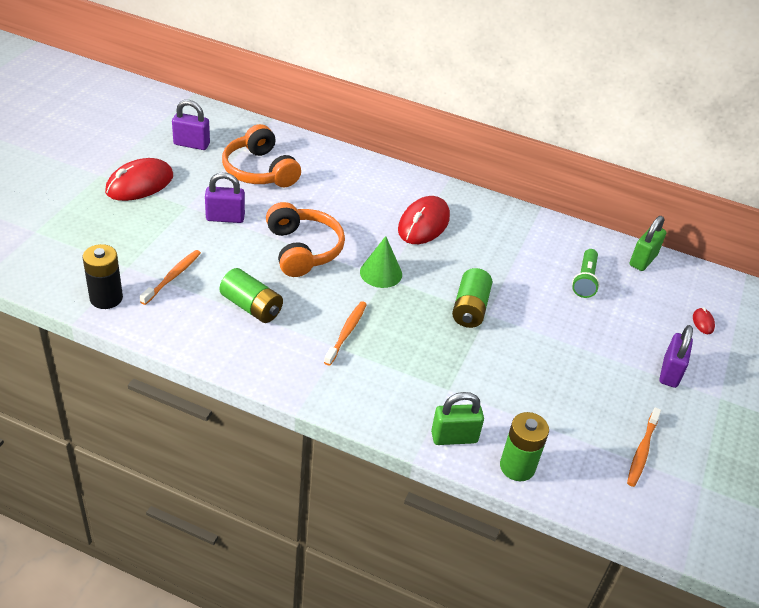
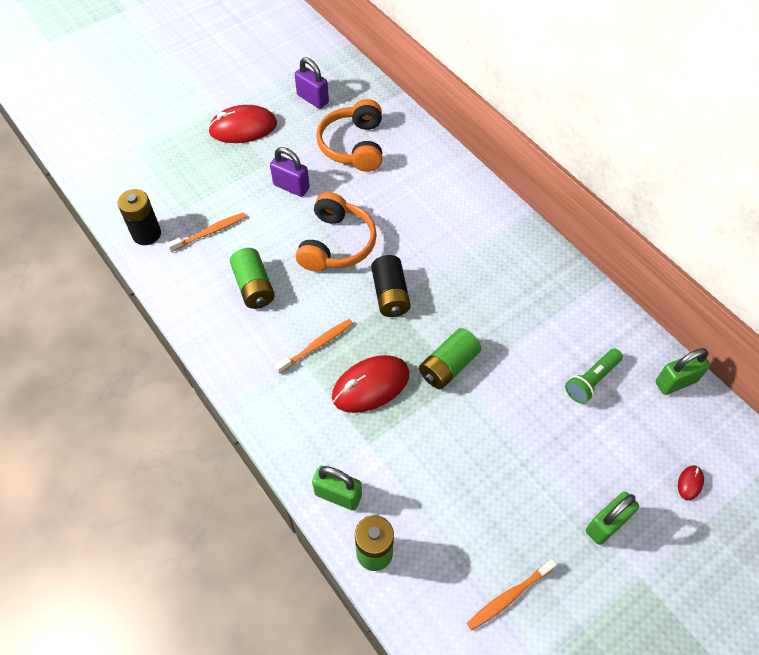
camera: 35 degrees right, 15 degrees up
green cone [360,236,402,288] -> black battery [371,255,411,317]
red mouse [398,196,450,244] -> red mouse moved to [332,355,409,413]
purple padlock [659,325,693,388] -> green padlock [586,492,639,545]

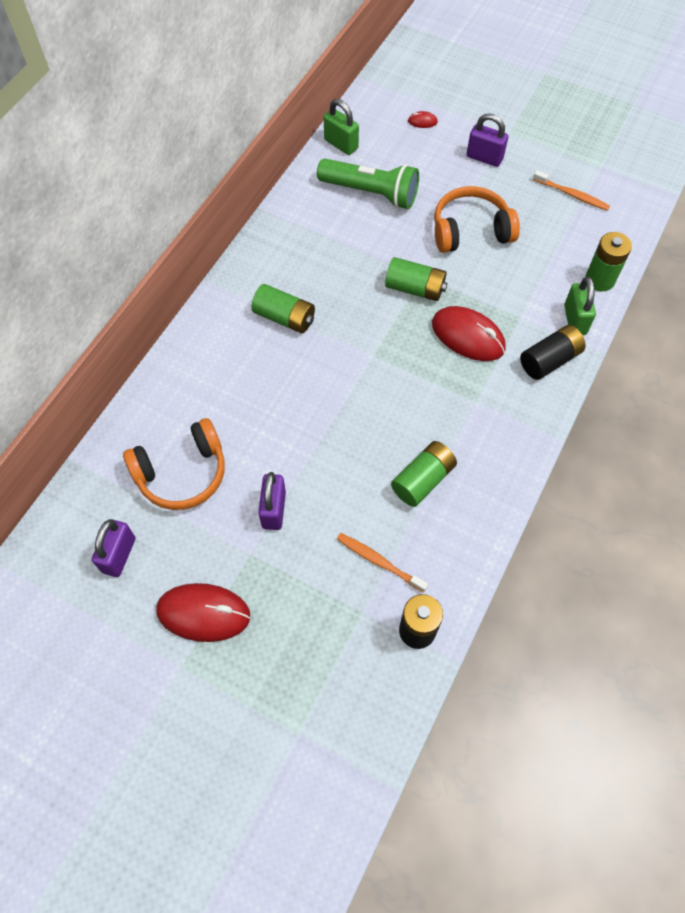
camera: 115 degrees left, 5 degrees up
red mouse [208,105,277,143] -> red mouse turned 45 degrees counterclockwise [156,583,250,642]
orange toothbrush [275,319,353,373] -> none
orange headphones [296,192,377,272] -> orange headphones moved to [434,186,520,253]
black battery [371,255,411,317] -> black battery moved to [520,325,586,380]
green flashlight [565,349,623,404] -> green flashlight [317,158,419,209], size x1.66
green padlock [586,492,639,545] -> purple padlock [467,113,508,167]
none -> green battery [251,284,315,333]

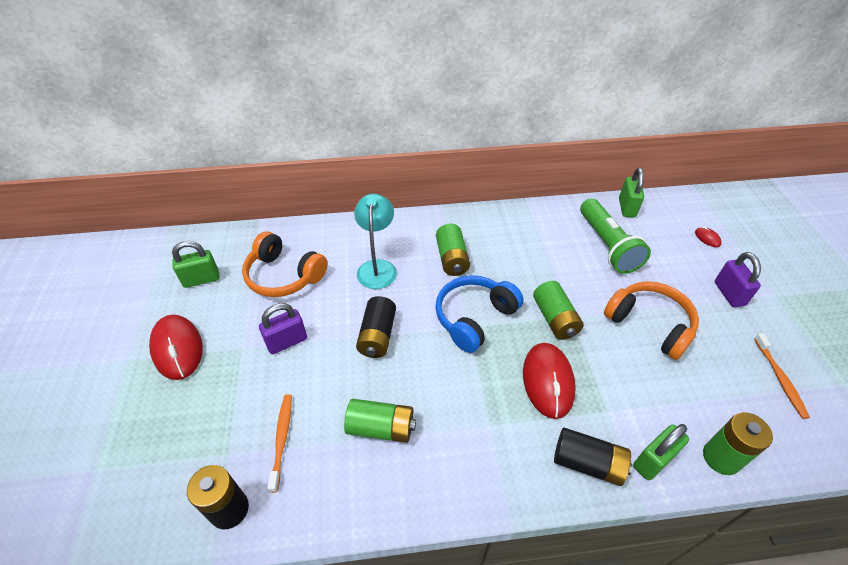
camera: 55 degrees right, 15 degrees down
purple padlock [92,519,135,577] -> green padlock [172,241,219,288]
none -> turquoise lamp [354,194,397,289]
none -> black battery [356,296,396,358]
none -> blue headphones [435,275,524,353]

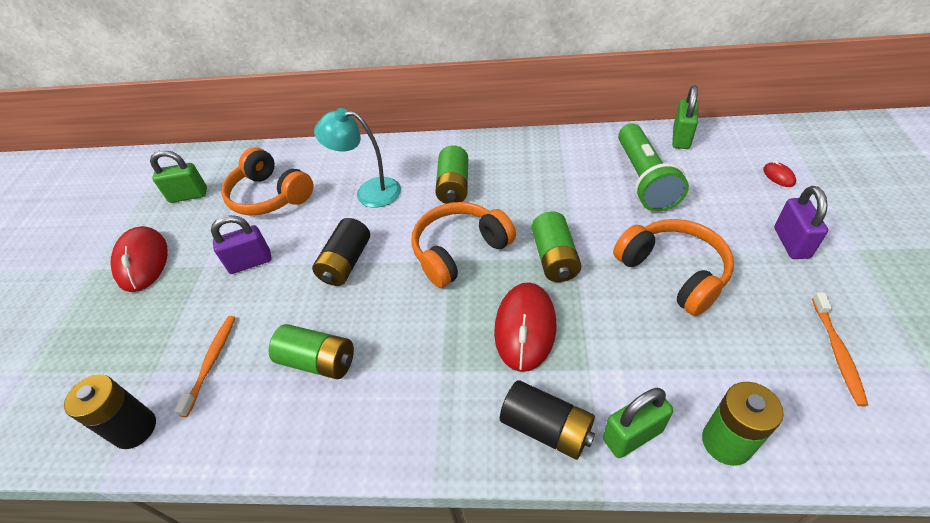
camera: 15 degrees right, 0 degrees up
turquoise lamp [354,194,397,289] -> turquoise lamp turned 90 degrees counterclockwise [314,108,401,208]
blue headphones [435,275,524,353] -> orange headphones [411,202,516,288]

